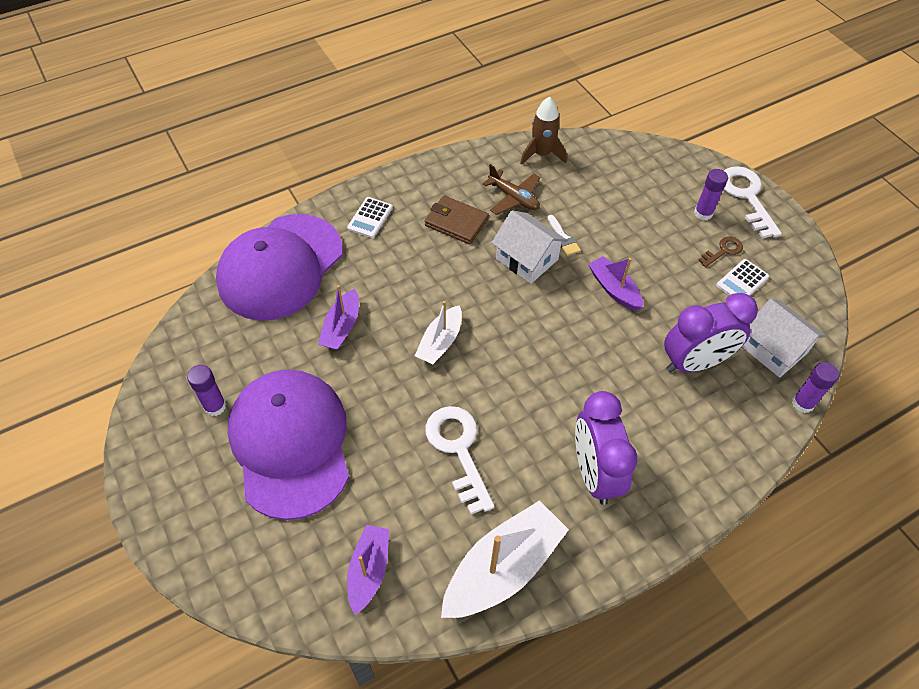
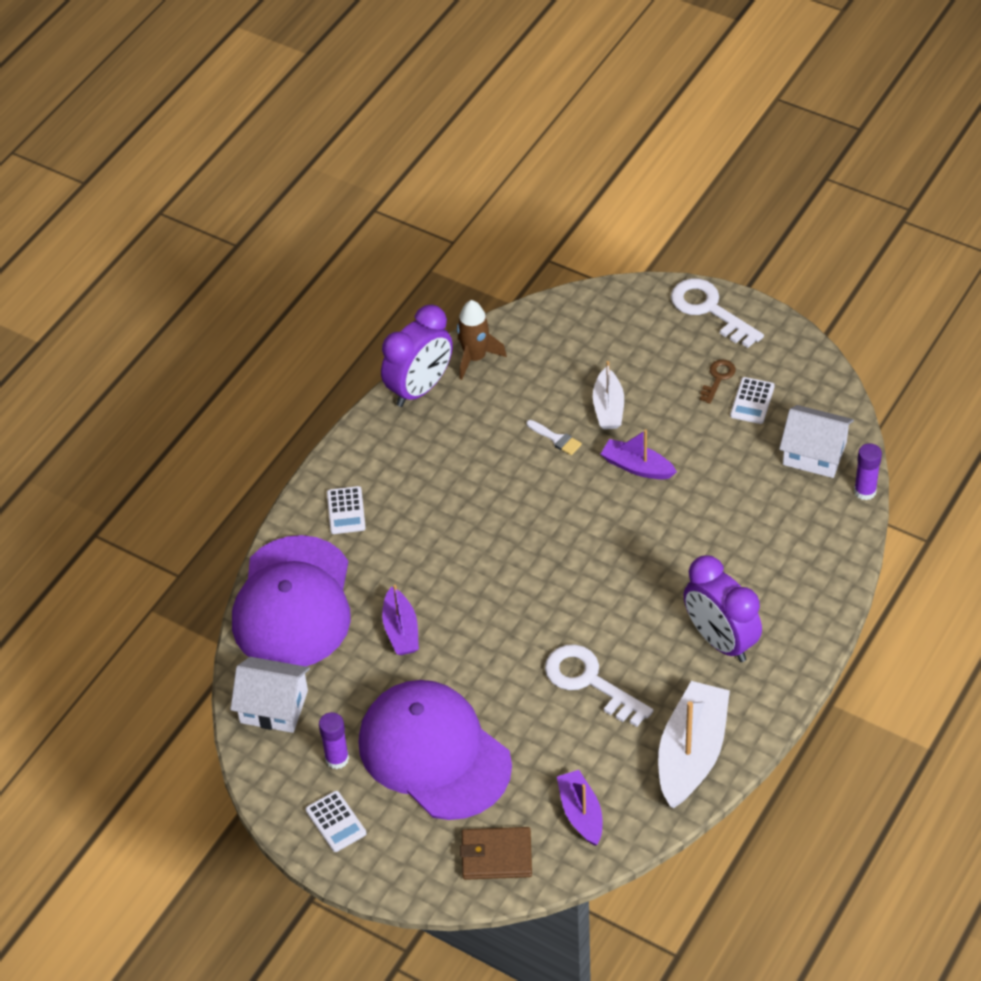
camera: 25 degrees left, 5 degrees down
white boat [415,301,462,364] -> white boat moved to [593,361,624,429]
brown wallet [425,195,489,244] -> brown wallet moved to [460,827,532,880]
brown plane [482,164,540,215] -> none
white house [491,210,567,284] -> white house moved to [230,657,310,733]
purple clock [664,293,758,373] -> purple clock moved to [381,305,453,407]
purple glue stick [694,169,728,220] -> none
none -> white calculator [306,791,366,852]

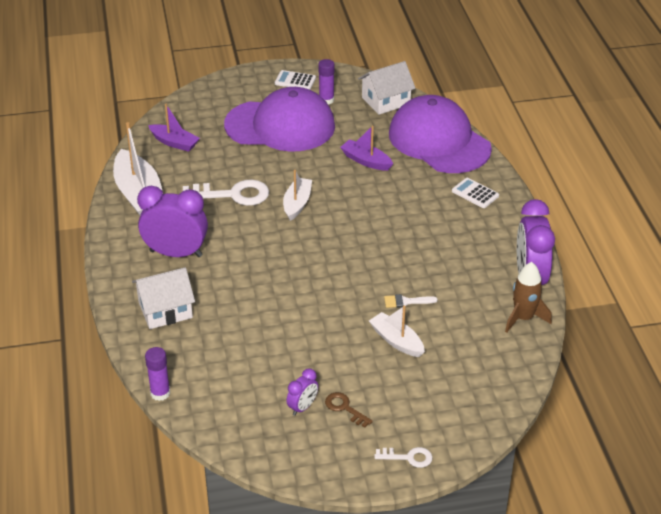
camera: 135 degrees right, 10 degrees down
brown wallet [460,827,532,880] -> none
purple boat [601,430,677,479] -> none
white key [671,278,764,348] -> white key [374,447,433,468], size x0.53
brown key [700,359,736,404] -> brown key turned 150 degrees clockwise [325,392,373,428]
white calculator [730,377,775,424] -> purple clock [287,368,318,416]
white house [779,405,854,478] -> white house moved to [132,267,195,329]
none -> white boat [283,170,312,221]

